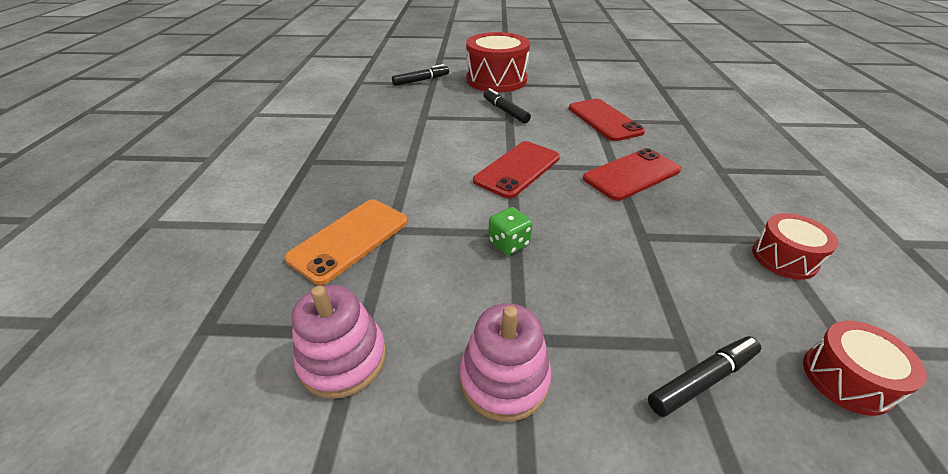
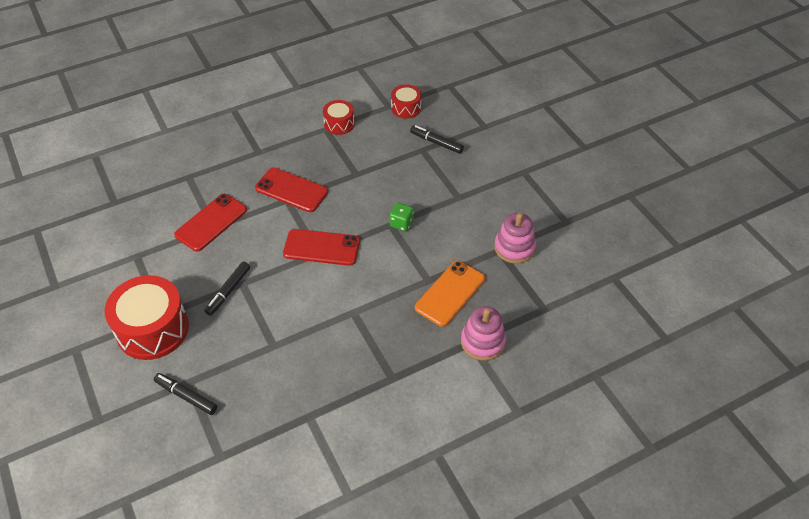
camera: 120 degrees left, 10 degrees up
orange phone [285,200,408,285] -> orange phone turned 60 degrees counterclockwise [415,261,485,327]
pink stacking toy [460,303,551,422] -> pink stacking toy moved to [461,306,506,361]

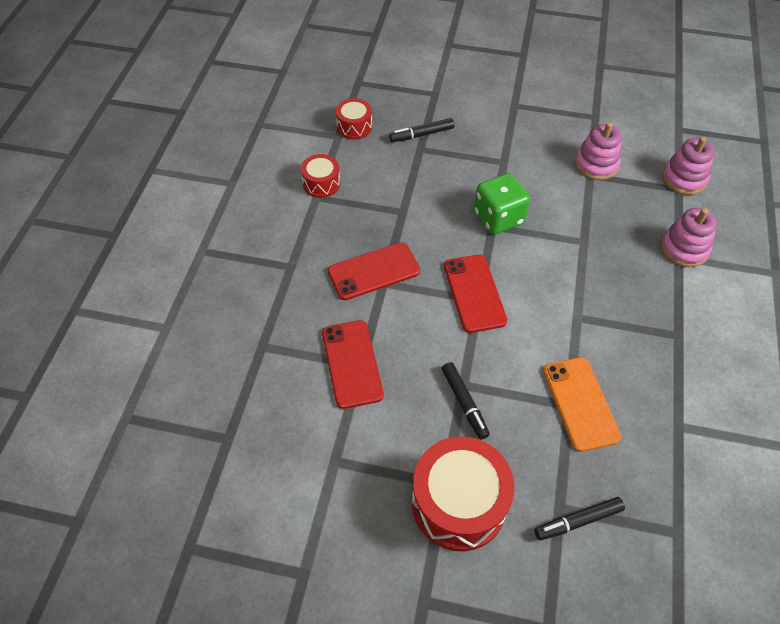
camera: 50 degrees left, 5 degrees up
red phone [283,229,360,266] -> red phone turned 60 degrees counterclockwise [444,255,507,333]
green dice [389,203,414,231] -> green dice [474,173,530,234], size x1.80
orange phone [415,261,485,327] -> orange phone moved to [543,357,621,452]
none -> pink stacking toy [662,137,714,195]

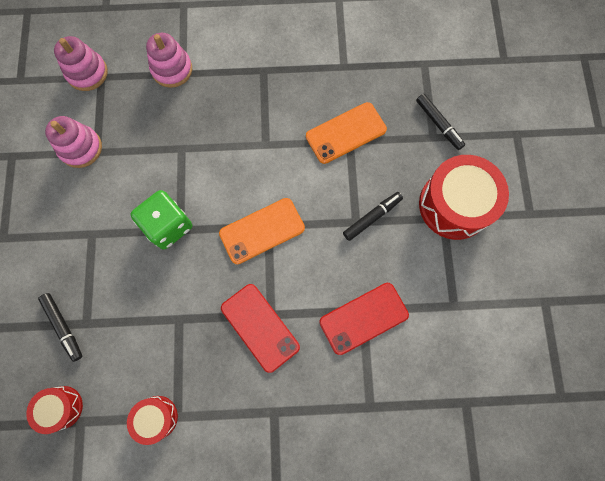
camera: 105 degrees left, 20 degrees up
red phone [444,255,507,333] -> orange phone [219,198,305,264]

